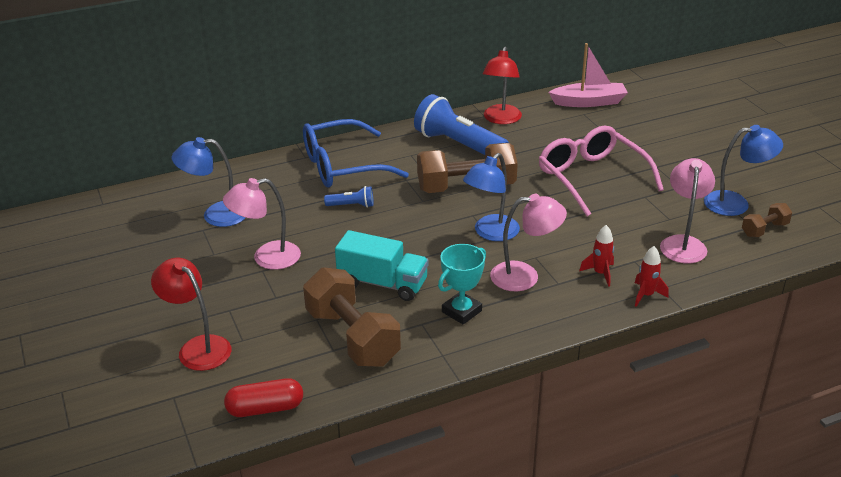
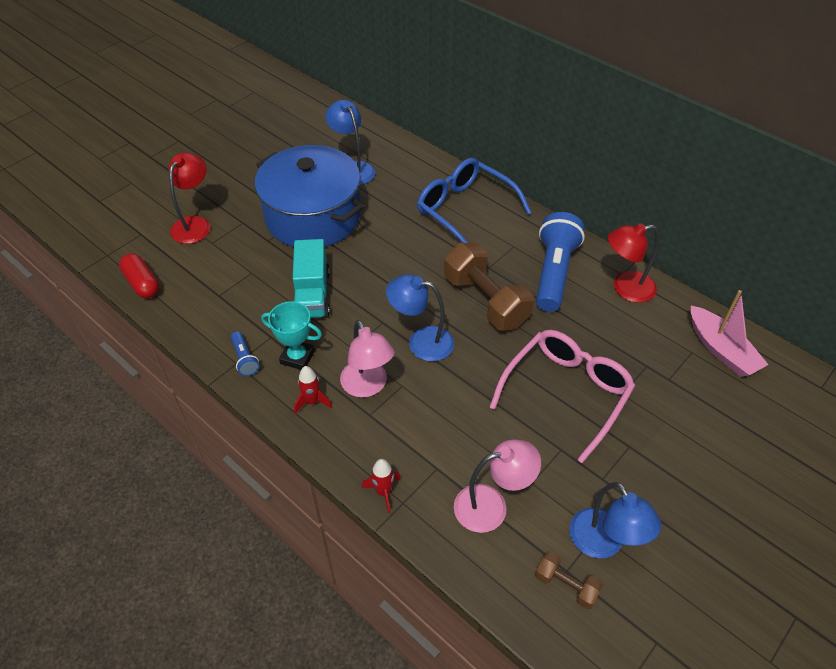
camera: 65 degrees right, 15 degrees up
pink lamp [223,178,301,270] -> blue pot [255,145,364,247]
brown dumbbell [303,267,401,367] -> none
blue flashlight [324,186,374,208] -> blue flashlight moved to [231,331,260,376]
red rocket [579,225,614,287] -> red rocket moved to [294,366,332,414]

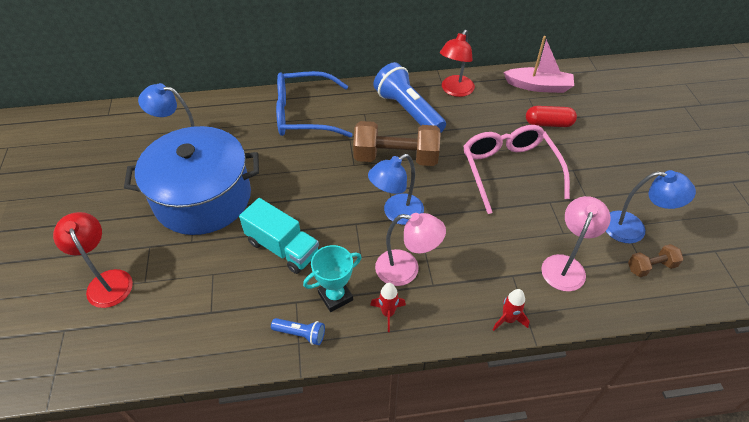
camera: 50 degrees left, 0 degrees up
red capsule [119,253,159,299] -> red capsule moved to [526,106,577,127]

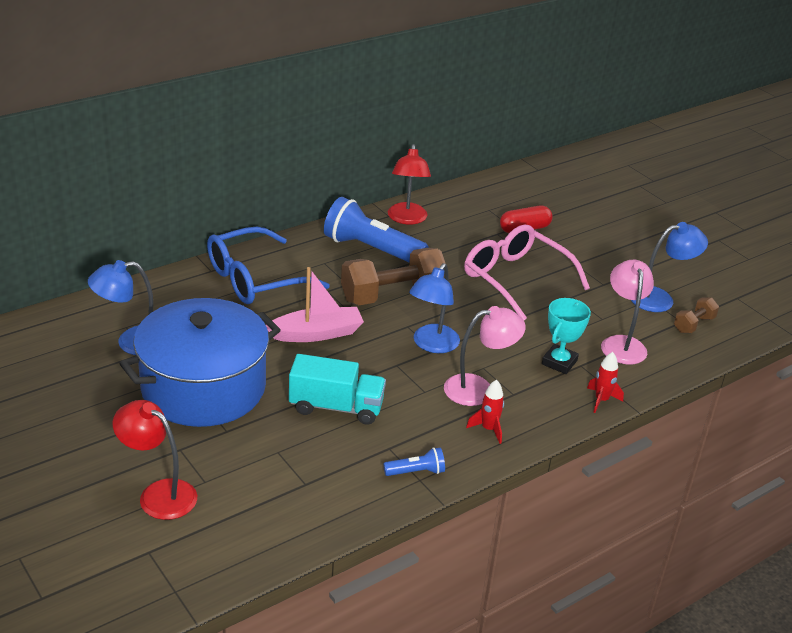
camera: 30 degrees left, 15 degrees down
turquoise trophy [303,245,362,312] -> turquoise trophy moved to [542,298,591,374]
pink boat [503,36,574,93] -> pink boat moved to [266,267,364,342]

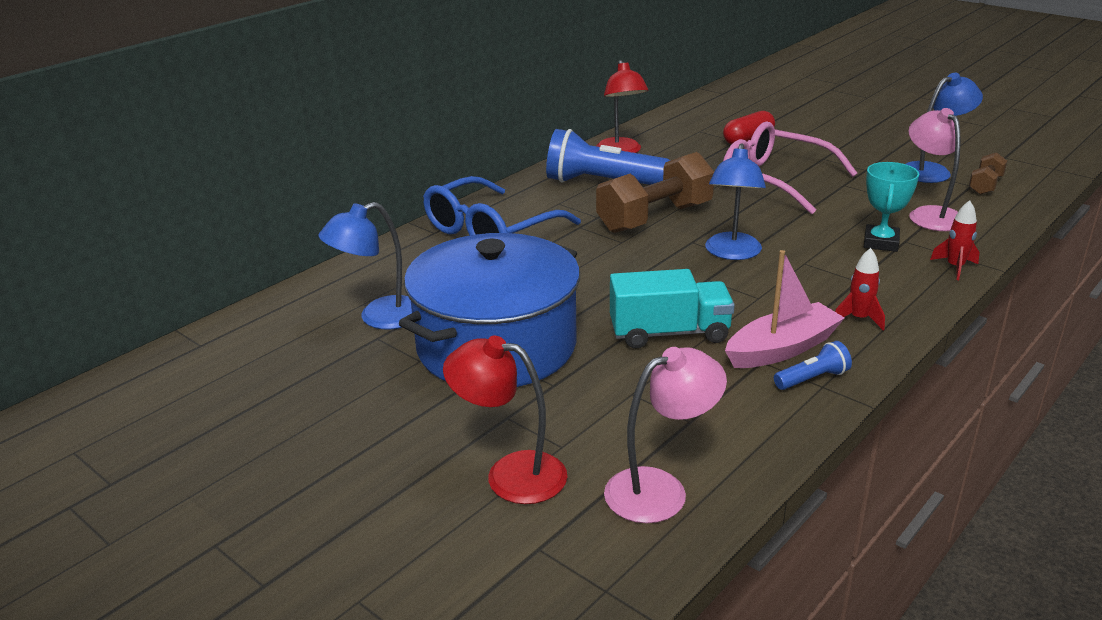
camera: 10 degrees left, 5 degrees down
pink boat [266,267,364,342] -> pink boat moved to [725,250,845,368]
pink lamp [444,306,526,406] -> pink lamp moved to [604,347,727,523]

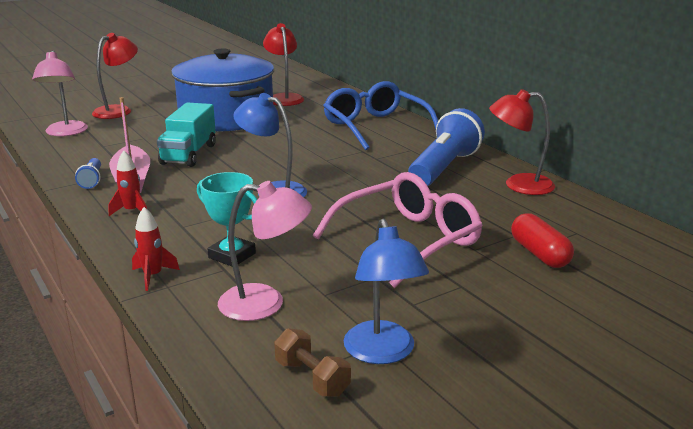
camera: 105 degrees right, 5 degrees down
blue lamp [319,202,412,330] -> red lamp [263,23,304,106]
brown dumbbell [596,152,714,233] -> none

